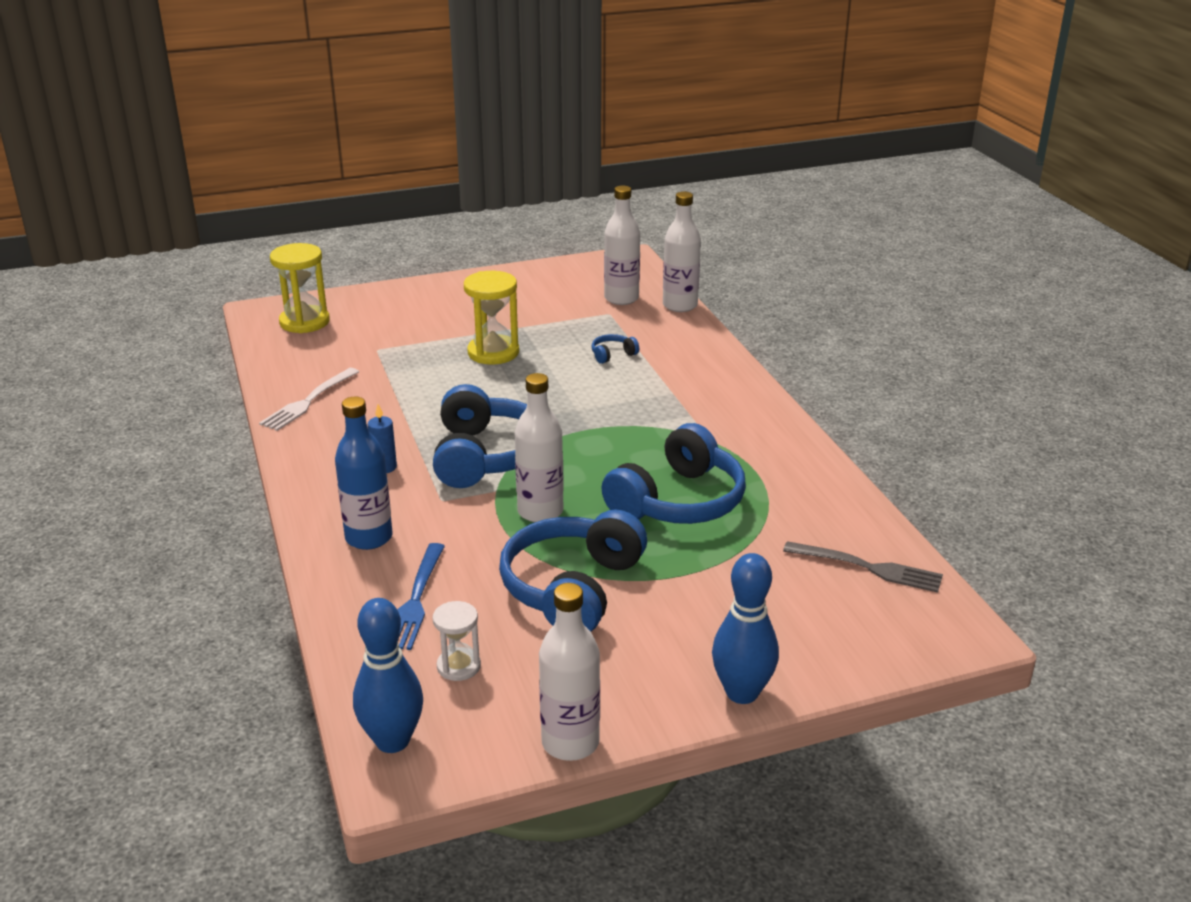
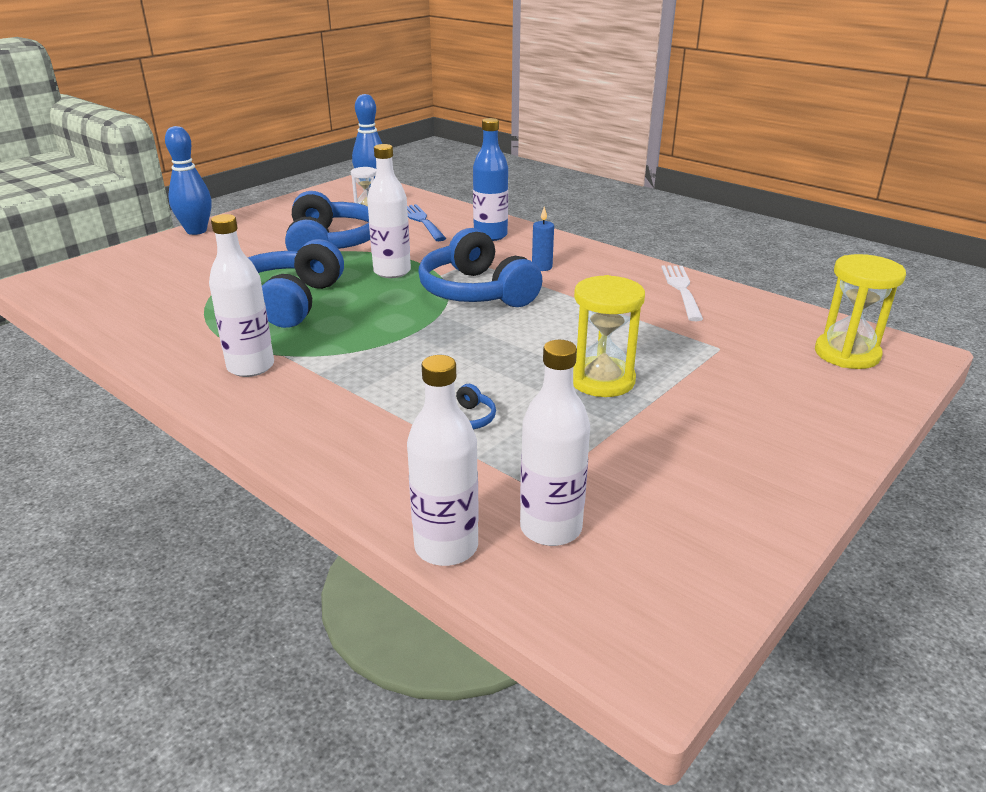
camera: 150 degrees right, 0 degrees up
white bottle [539,583,600,761] -> white bottle moved to [209,214,274,377]
grey fork [783,541,943,593] -> none

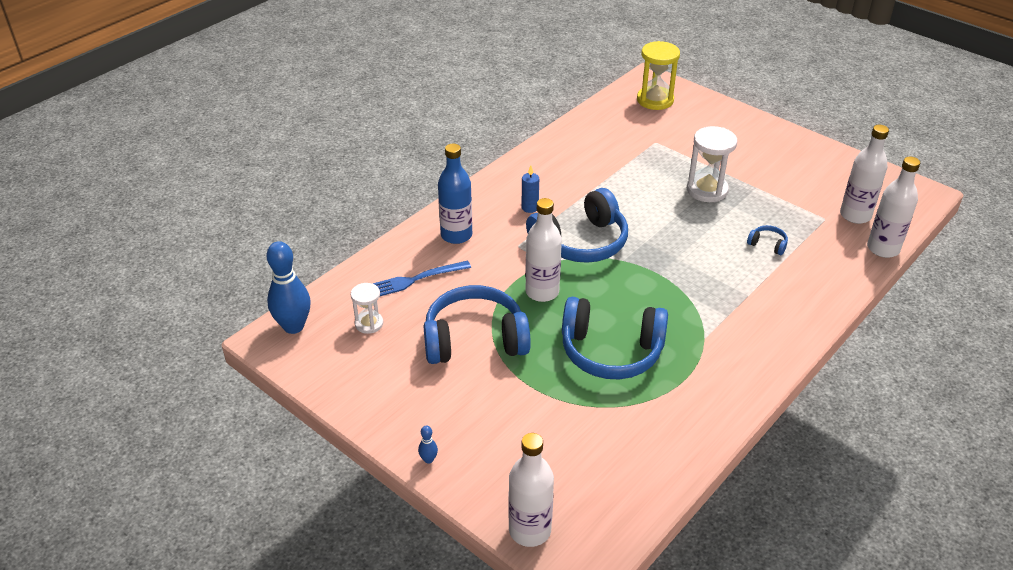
camera: 90 degrees left, 10 degrees up
blue bowling pin [165,126,211,235] -> blue bowling pin [418,426,438,464], size x0.41
white bottle [209,214,274,377] -> white bottle moved to [508,433,554,547]
yellow hourglass [573,275,645,397] -> white hourglass [687,126,737,202]
white fork [661,266,703,321] -> none

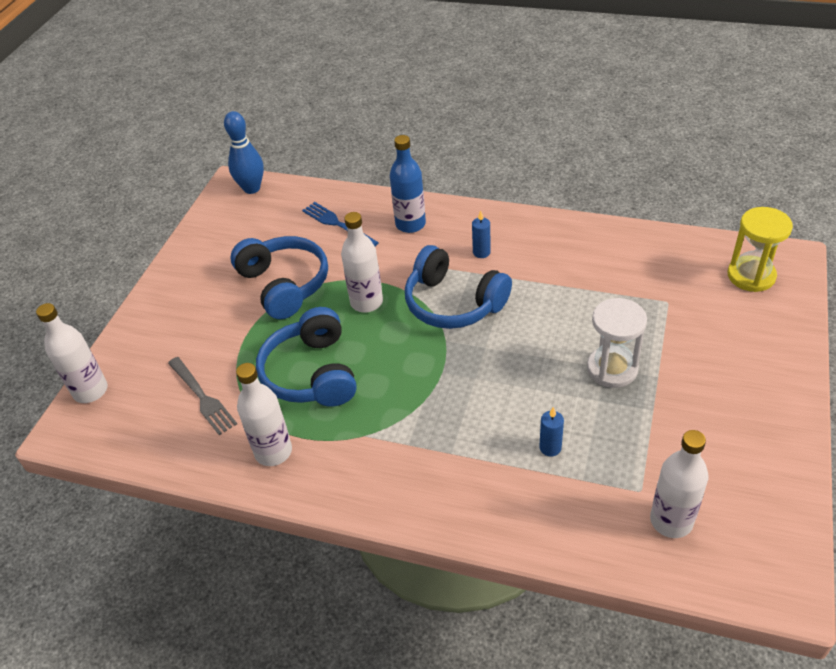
camera: 70 degrees right, 5 degrees up
white hourglass [351,283,383,334] -> none
blue bowling pin [418,426,438,464] -> none
blue headphones [747,225,788,255] -> blue candle [539,407,564,457]
white bottle [867,157,920,258] -> white bottle moved to [236,363,292,466]
none -> grey fork [168,357,237,435]

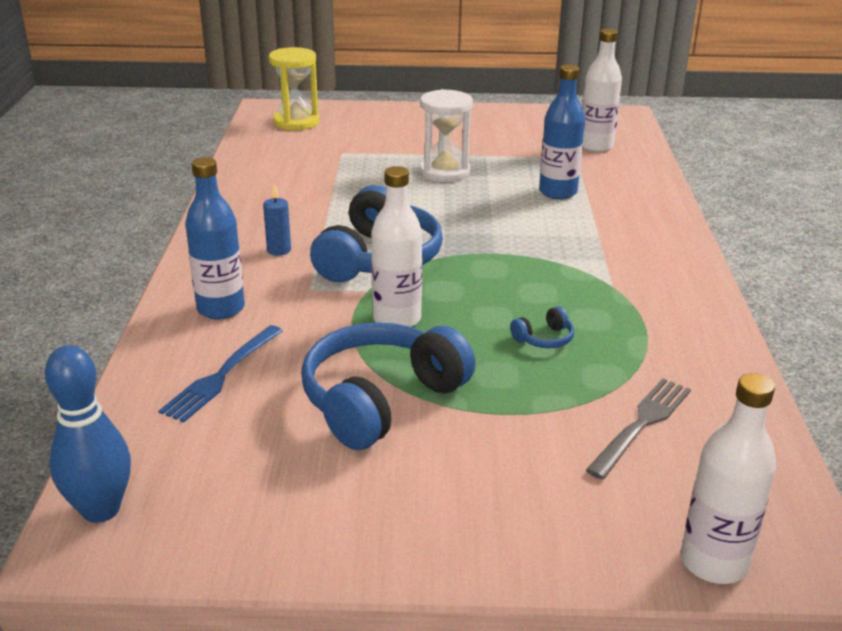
camera: 110 degrees left, 15 degrees down
white bottle [236,363,292,466] -> none
blue headphones [256,307,357,407] -> blue headphones [510,306,574,348], size x0.40
blue candle [539,407,564,457] -> blue bottle [539,65,585,199]

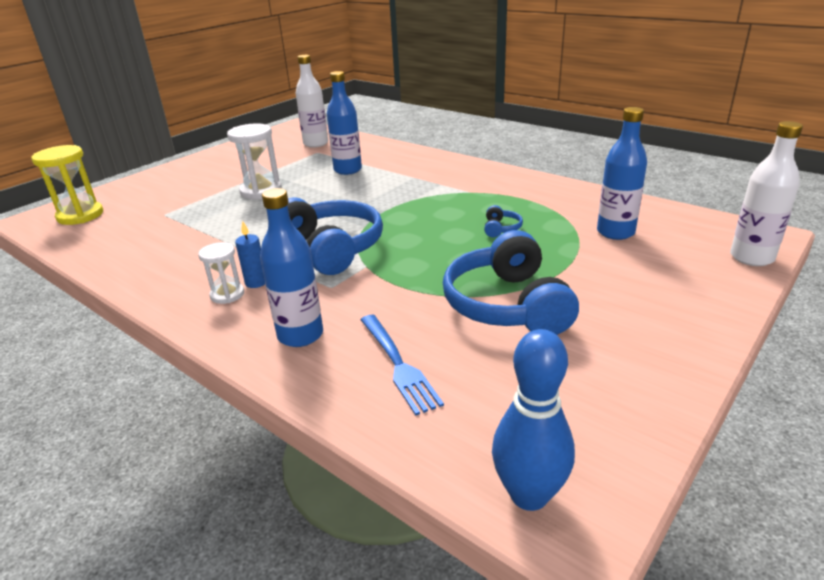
camera: 50 degrees left, 0 degrees up
white bottle [371,166,422,327] -> none
grey fork [586,378,691,480] -> blue bottle [597,107,647,240]
none -> white hourglass [198,242,244,304]

